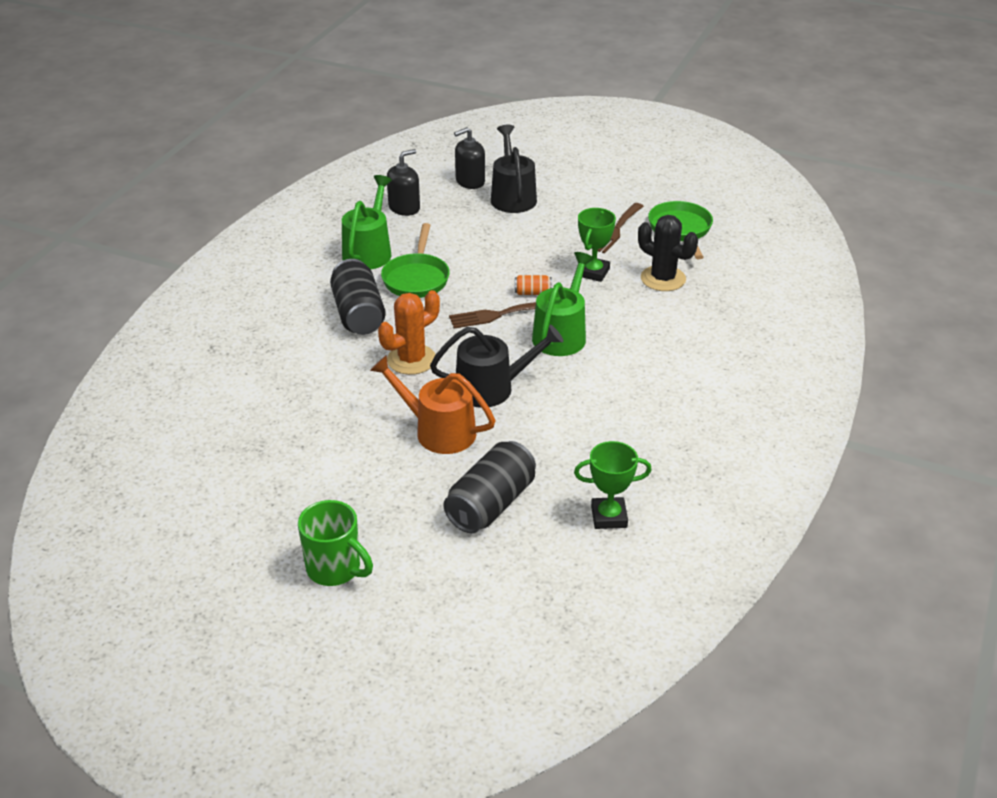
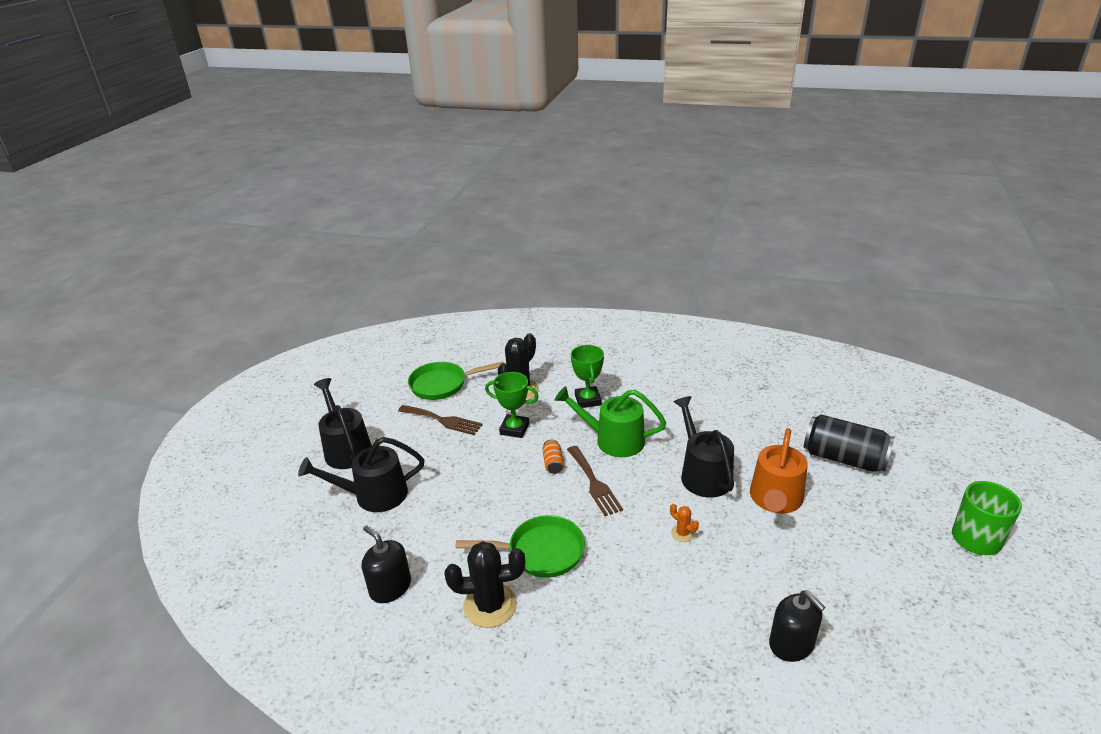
camera: 95 degrees left, 5 degrees down
black can [330,259,386,335] -> none
green watering can [342,175,392,269] -> black cactus [445,541,525,628]
orange cactus [378,290,440,375] -> orange cactus [670,504,699,542], size x0.46
black soap dispenser [454,127,485,189] -> black soap dispenser moved to [769,590,825,662]
green trophy [574,441,652,529] -> green trophy moved to [571,345,604,408]
none -> black watering can [314,378,372,469]

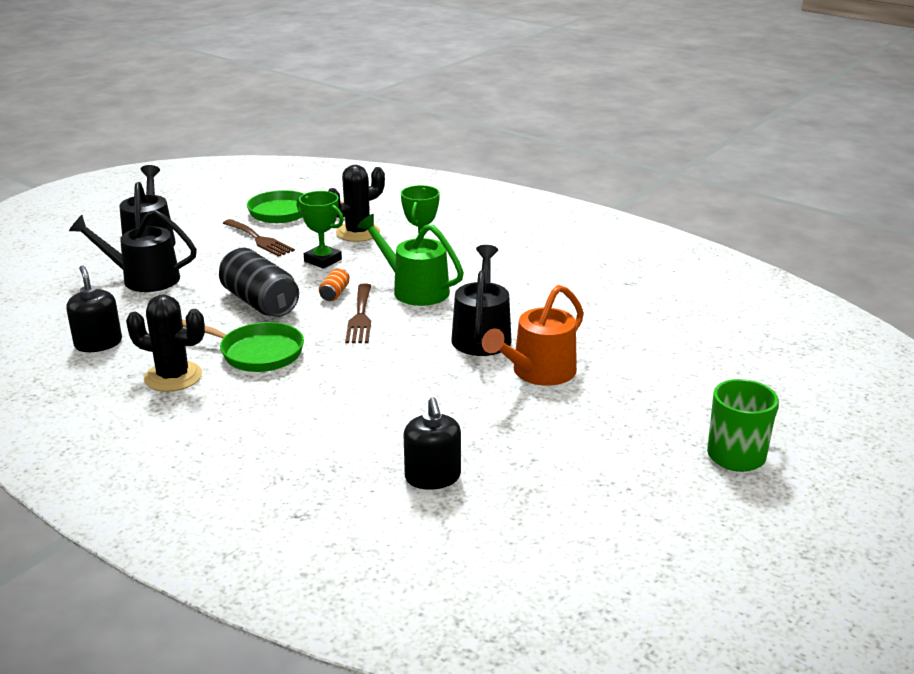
camera: 20 degrees right, 5 degrees down
orange cactus [670,504,699,542] -> none
black can [804,414,894,472] -> black can moved to [219,248,299,317]

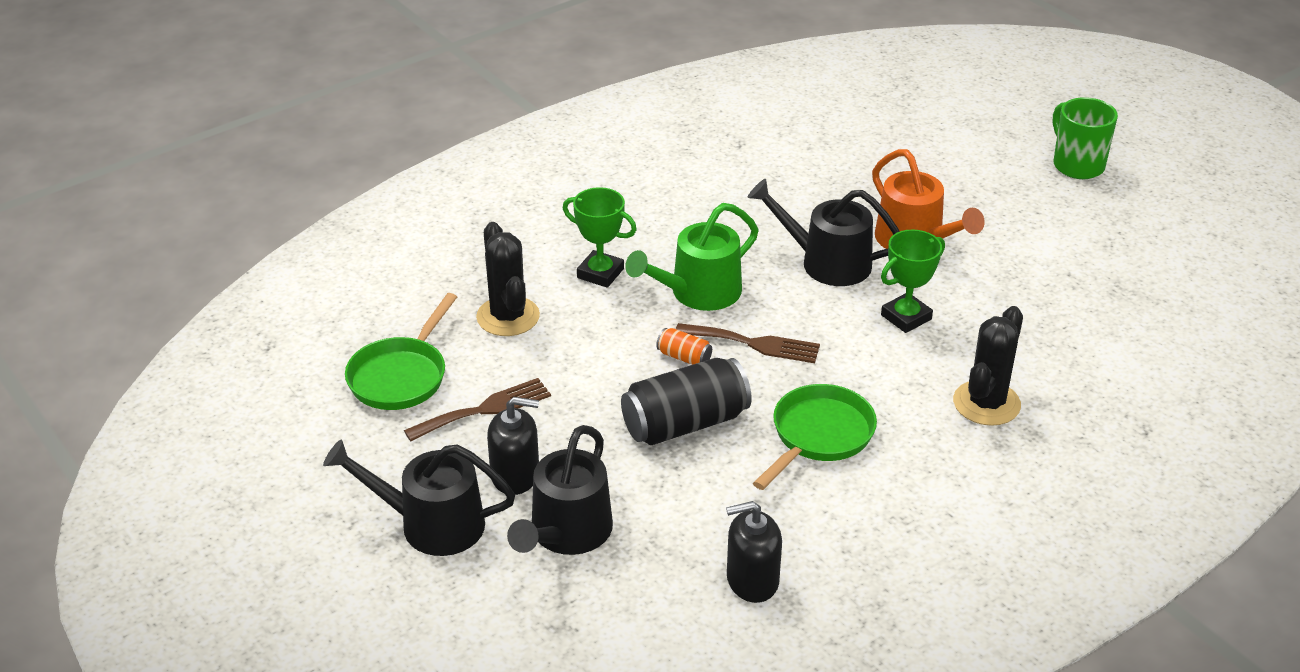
camera: 75 degrees left, 10 degrees up
black cactus [126,295,205,392] -> black cactus moved to [953,306,1023,426]
green trophy [297,191,344,269] -> green trophy moved to [881,230,945,333]
black soap dispenser [403,397,461,490] -> black soap dispenser moved to [487,397,539,495]

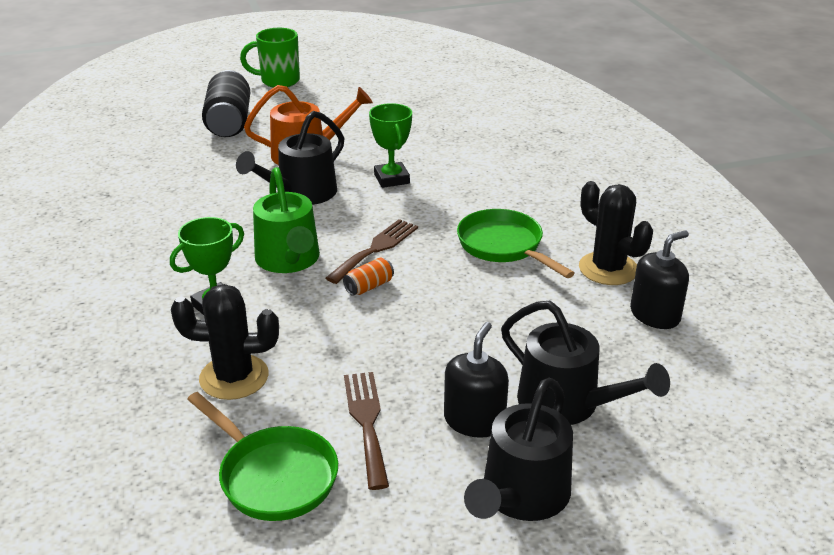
camera: 70 degrees left, 5 degrees down
black can [621,358,752,445] -> black can moved to [202,70,250,137]
black soap dispenser [726,501,782,603] -> black soap dispenser turned 135 degrees counterclockwise [630,230,689,329]
black cactus [953,306,1023,426] -> black cactus moved to [579,181,653,285]

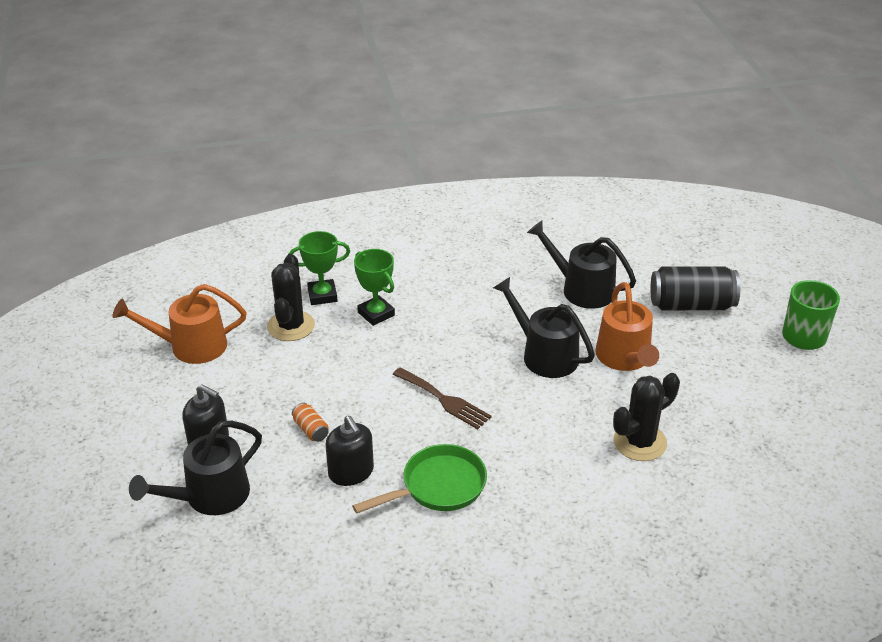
camera: 95 degrees right, 5 degrees up
green pan [187,392,338,521] -> orange watering can [113,284,246,364]
green watering can [253,167,320,273] -> none
orange can [343,258,394,296] -> orange can moved to [292,402,329,442]
brown fork [344,372,389,490] -> none
green trophy [369,103,412,188] -> green trophy moved to [288,231,350,305]
black watering can [464,378,573,521] -> black watering can moved to [527,220,636,309]
black cactus [579,181,653,285] -> black cactus moved to [613,373,680,461]
black soap dispenser [630,230,689,329] -> black soap dispenser moved to [326,416,374,486]

